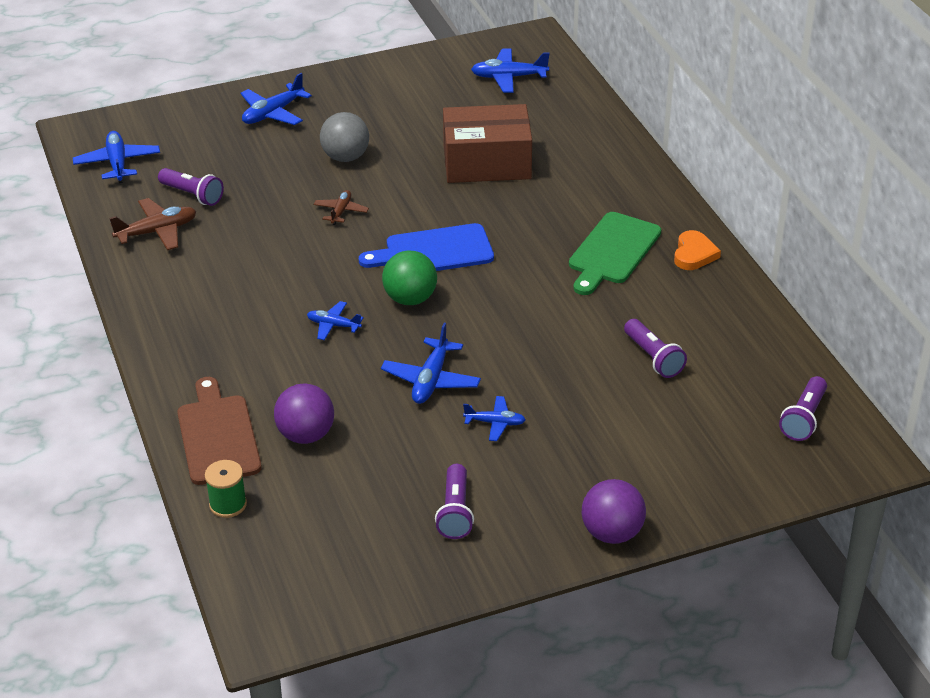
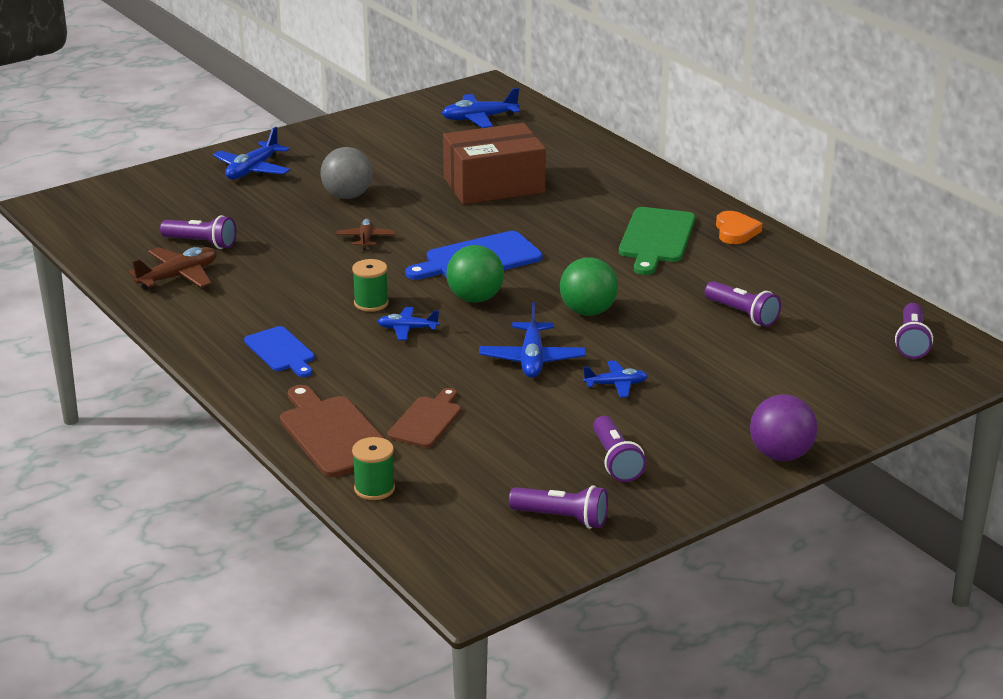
camera: 15 degrees left, 10 degrees down
blue plane [73,131,160,183] -> none
purple ball [274,383,334,444] -> brown cutting board [387,388,461,448]
none -> blue cutting board [244,326,315,377]
none -> green spool [352,259,389,312]
none -> purple flashlight [509,485,608,529]
none -> green ball [560,257,618,316]

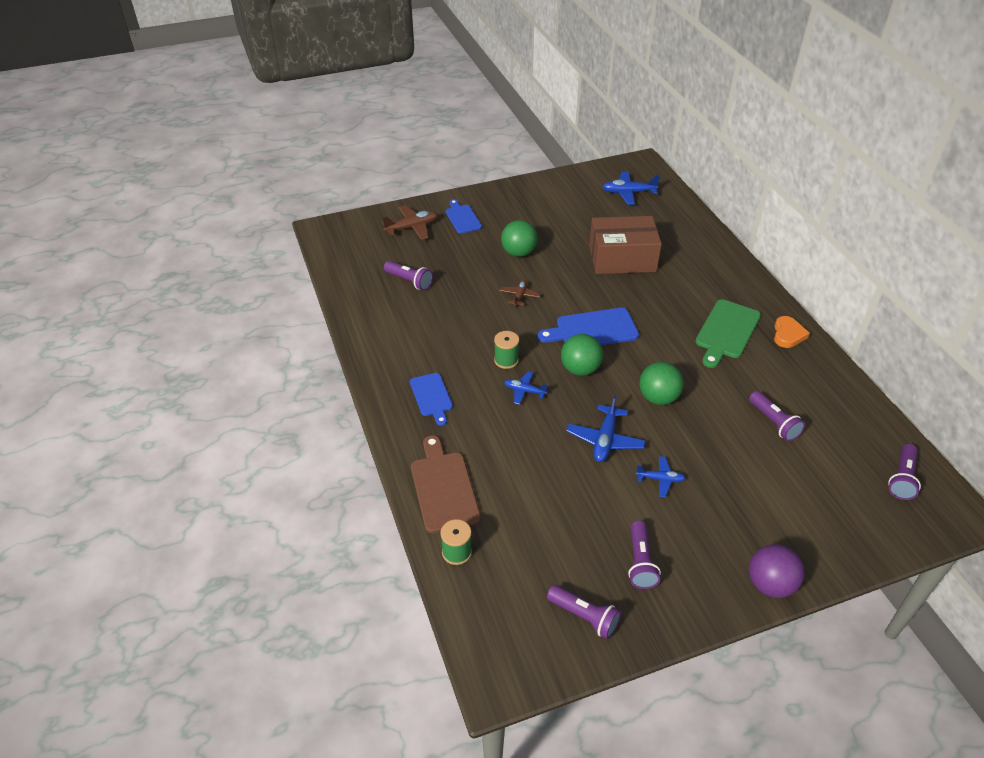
camera: 15 degrees right, 15 degrees up
brown plane [128,247,217,290] -> brown plane moved to [382,205,438,240]
blue plane [213,127,290,179] -> blue cutting board [446,199,482,234]
grey ball [321,147,372,199] -> green ball [501,220,537,257]
brown cutting board [387,388,461,448] -> none

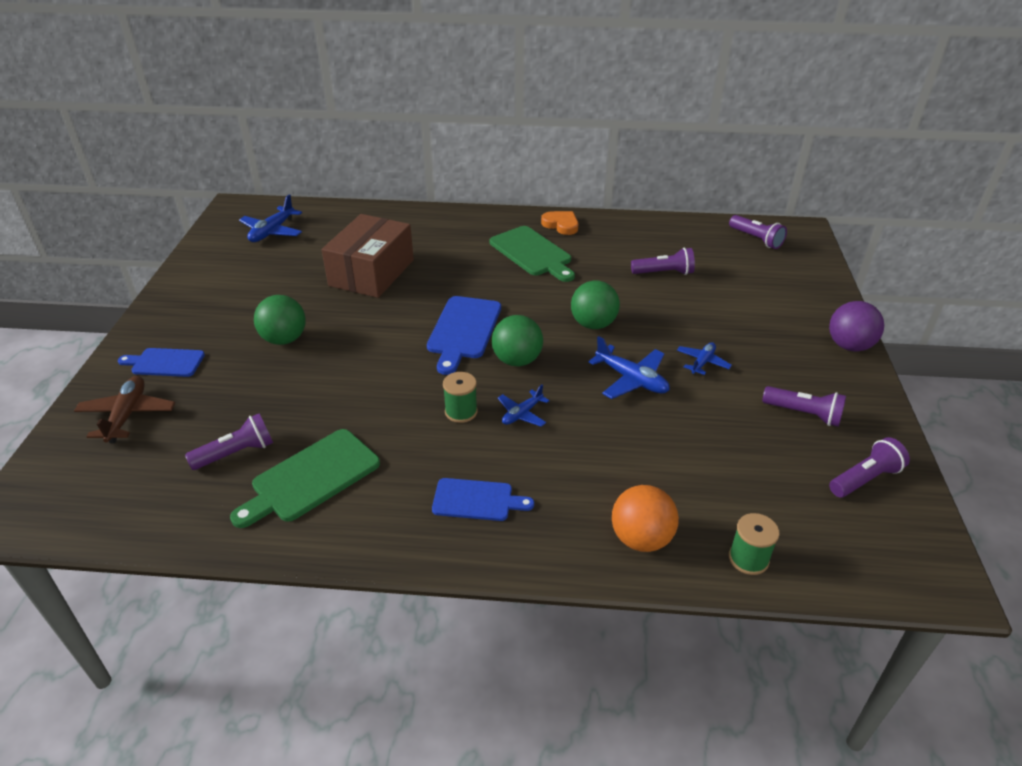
camera: 65 degrees left, 5 degrees down
brown cutting board [411,435,481,533] -> orange ball [612,485,679,552]
brown plane [500,280,541,307] -> none
none -> green cutting board [230,429,380,528]

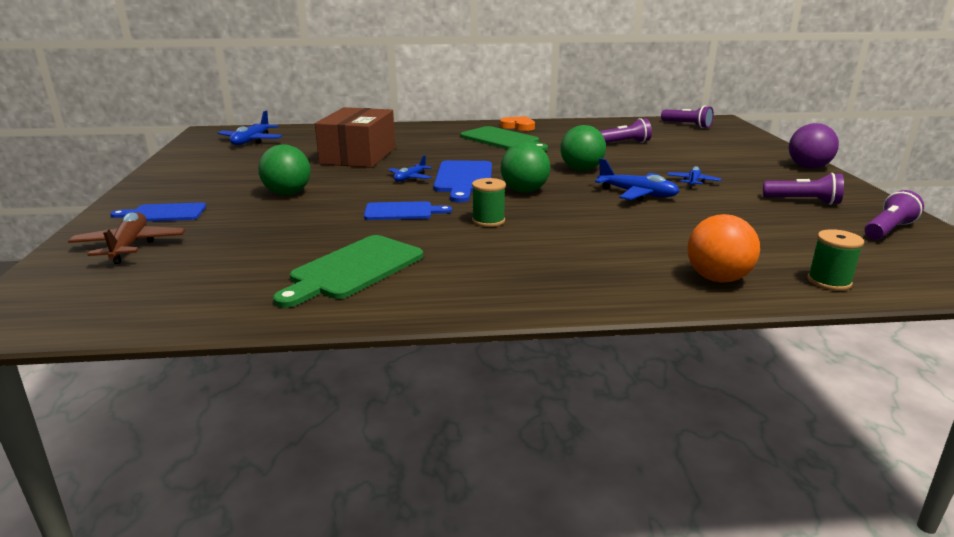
camera: 10 degrees left, 15 degrees down
purple flashlight [185,414,273,470] -> none
blue cutting board [432,478,534,521] -> blue cutting board moved to [364,201,452,220]
blue plane [498,384,550,427] -> blue plane moved to [388,155,432,181]

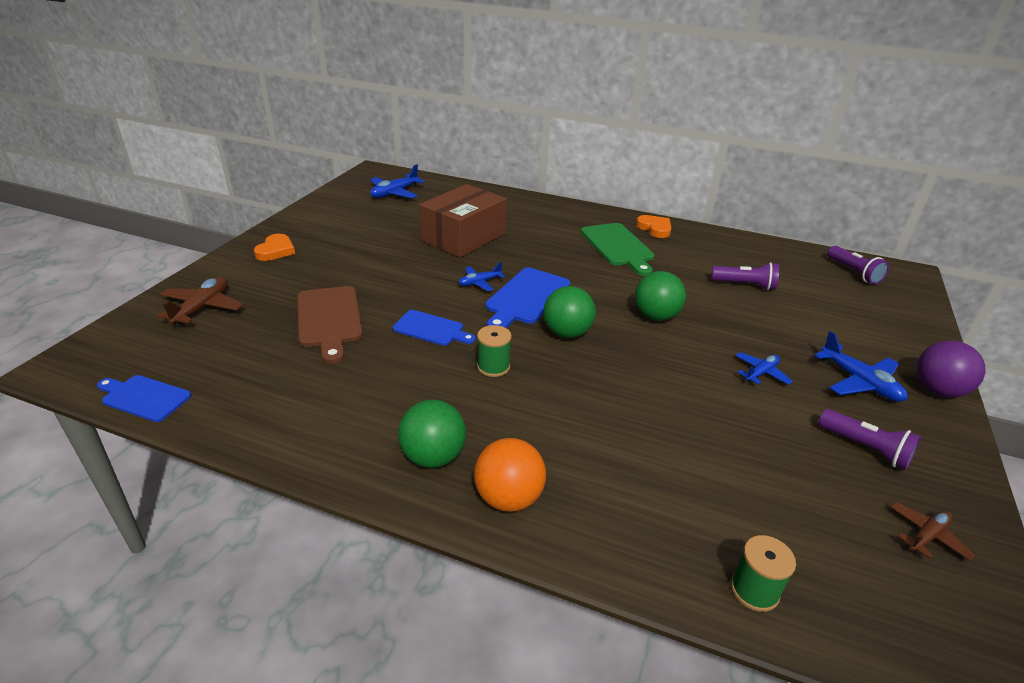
camera: 25 degrees right, 10 degrees up
blue cutting board [110,202,206,222] -> blue cutting board moved to [97,375,191,422]
green ball [258,144,310,195] -> green ball moved to [398,399,466,468]
green cutting board [273,235,423,308] -> none
blue plane [595,158,679,200] -> blue plane moved to [814,331,908,402]
orange ball [687,214,760,283] -> orange ball moved to [474,438,546,512]
purple flashlight [864,190,924,240] -> brown plane [890,502,975,561]
none -> orange heart [254,234,295,261]
none -> brown cutting board [297,286,363,364]

